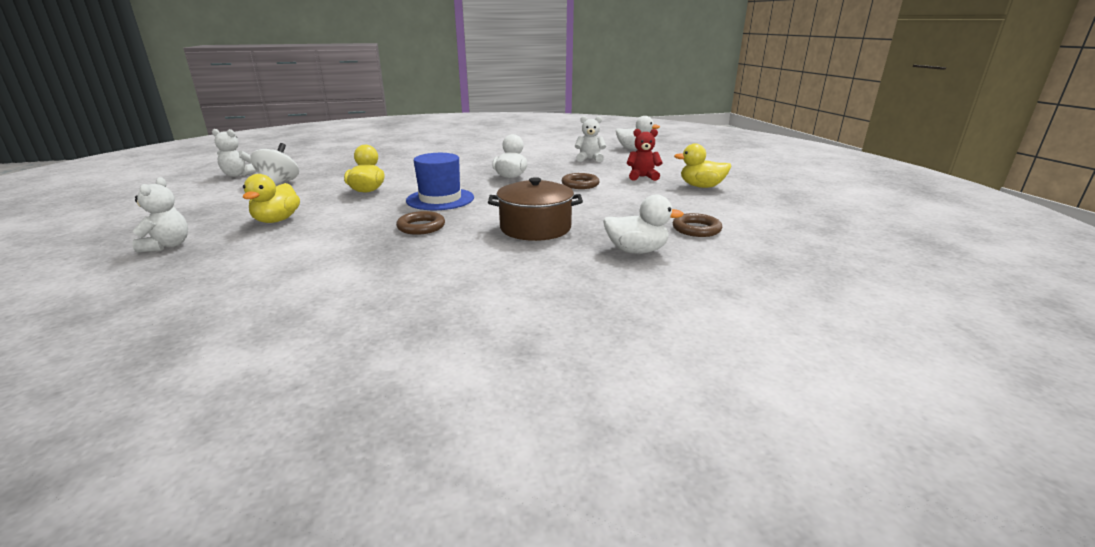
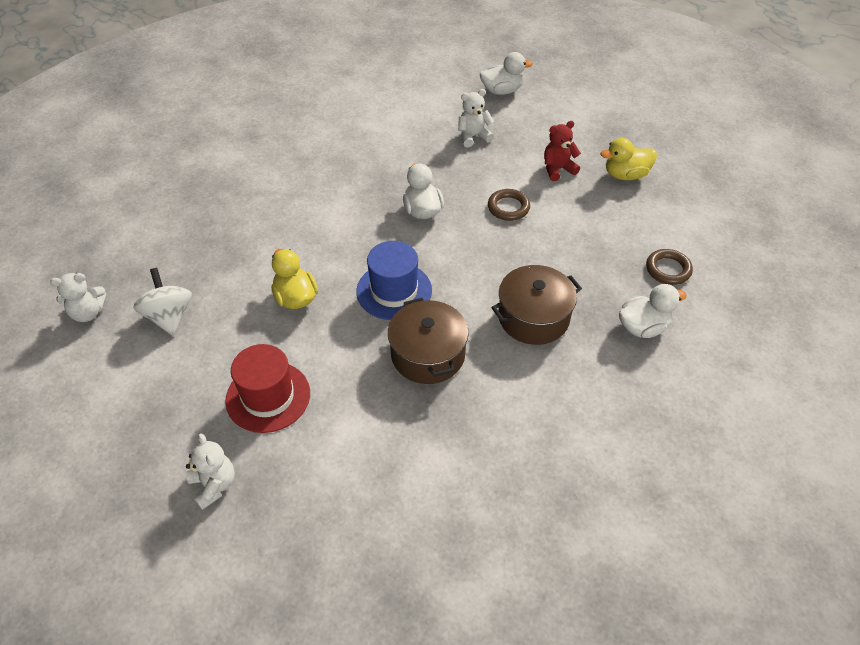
camera: 25 degrees left, 25 degrees up
yellow duck [243,174,300,223] -> red hat [225,344,310,433]
brown ring [396,211,445,235] -> brown pot [388,298,469,384]

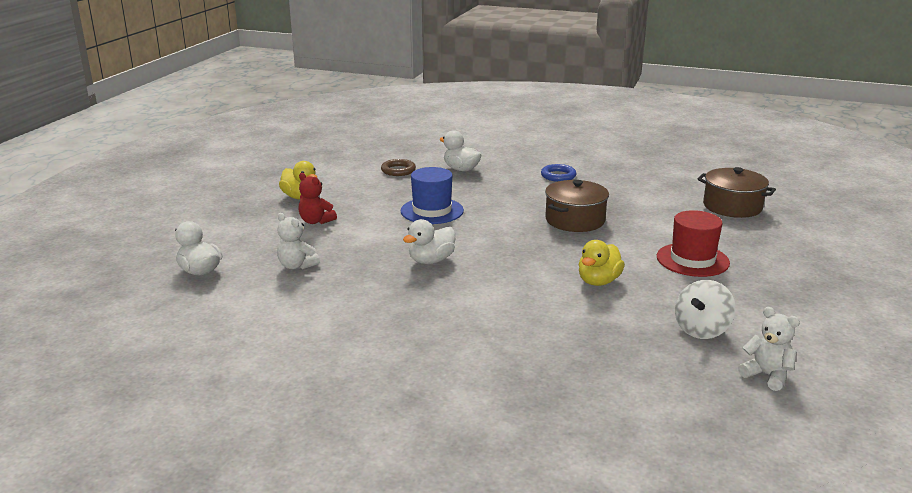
camera: 120 degrees left, 25 degrees down
white teddy bear [186,433,235,510] -> none
blue hat [356,241,432,320] -> blue hat moved to [401,167,464,224]
brown ring [488,189,530,221] -> none
brown pot [491,265,582,345] -> brown pot moved to [697,167,776,218]
none -> blue ring [541,164,577,182]

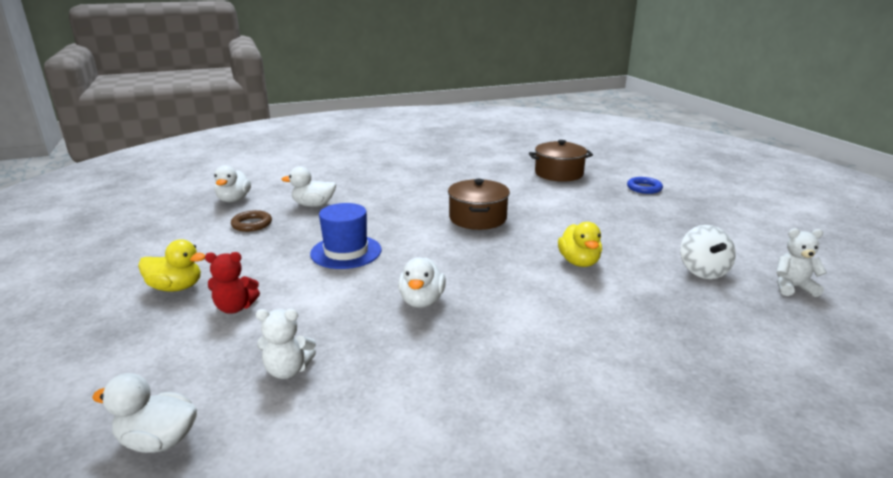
camera: 40 degrees left, 0 degrees up
blue ring [541,164,577,182] -> blue ring moved to [627,177,663,194]
red hat [657,210,730,277] -> none
none -> white duck [214,165,251,202]

